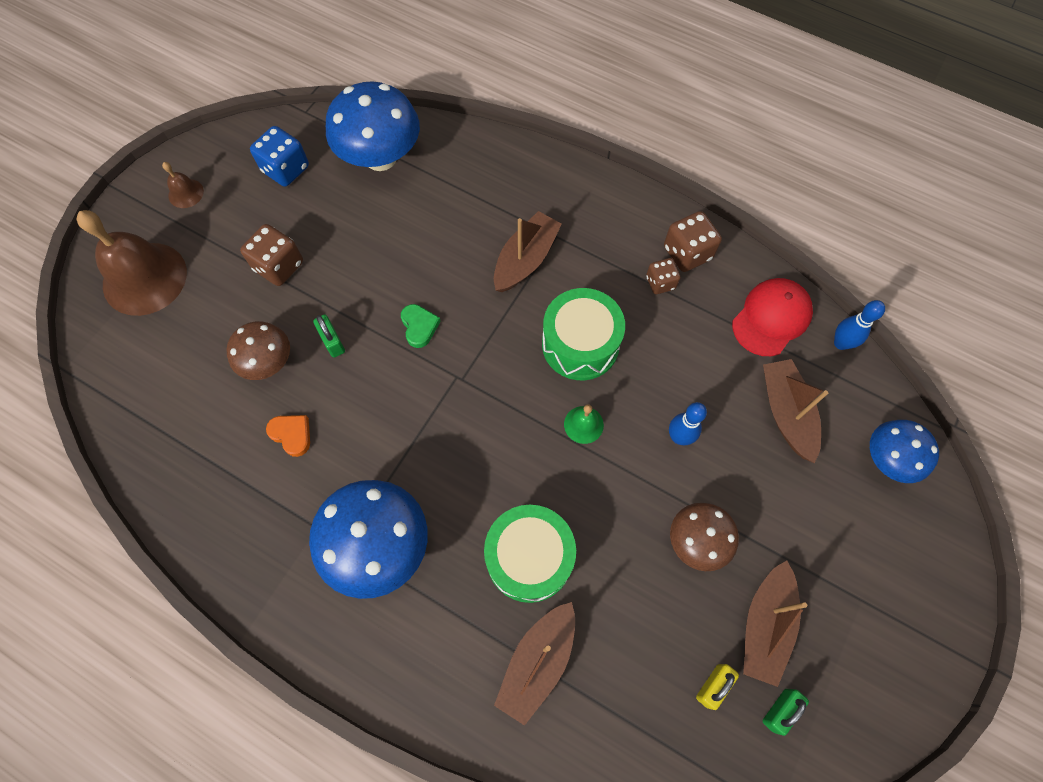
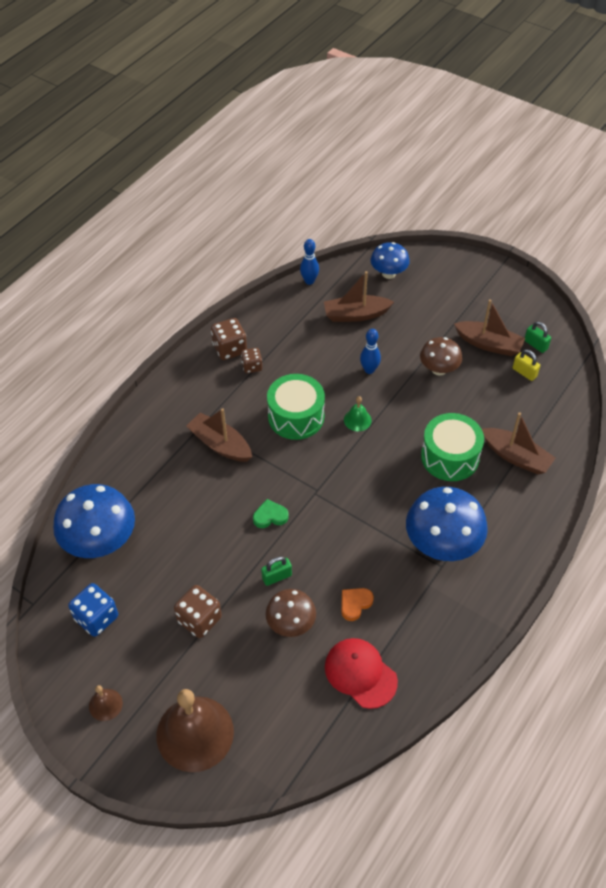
camera: 85 degrees left, 15 degrees down
red cap [732,278,813,356] -> red cap moved to [325,638,398,709]

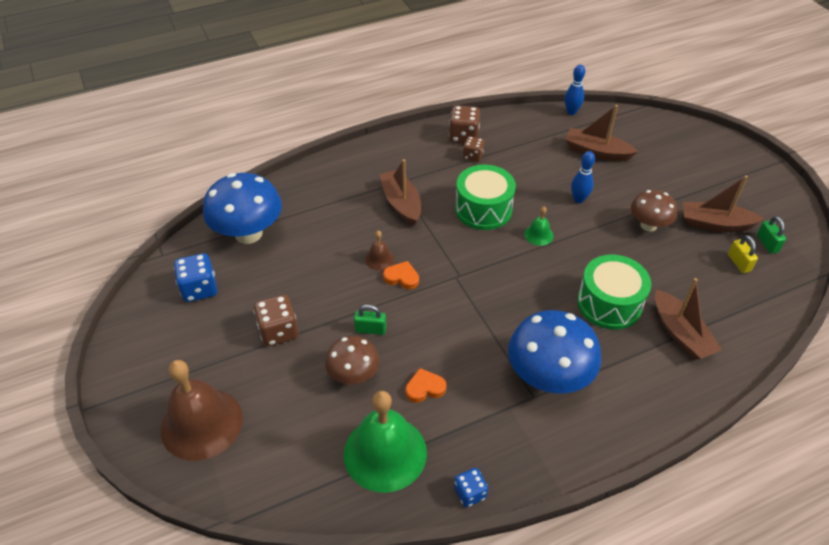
camera: 30 degrees right, 5 degrees down
brown bell [89,685,123,721] -> brown bell moved to [365,231,395,270]
green heart [253,499,289,528] -> orange heart [383,261,419,289]
red cap [325,638,398,709] -> green bell [344,391,427,493]
blue mushroom [371,242,410,279] -> none
brown boat [454,299,525,356] -> brown boat turned 135 degrees clockwise [683,175,764,232]
none -> blue dice [454,468,488,507]

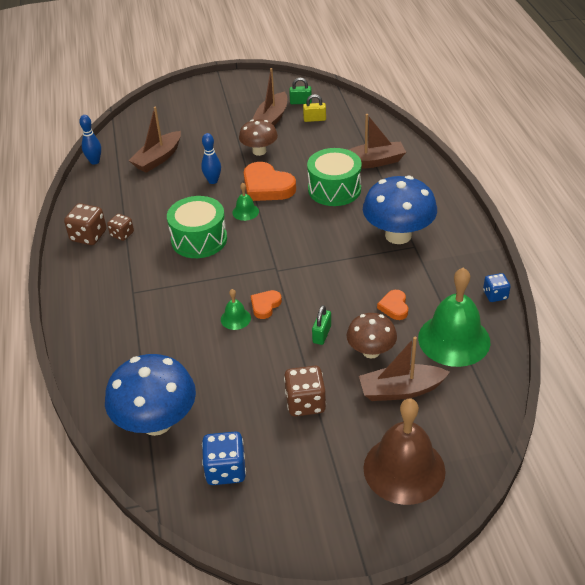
camera: 75 degrees left, 5 degrees down
brown bell [365,231,395,270] -> green bell [221,289,251,330]
brown boat [379,159,421,226] -> brown boat moved to [359,337,450,401]
none -> orange heart [244,162,296,201]

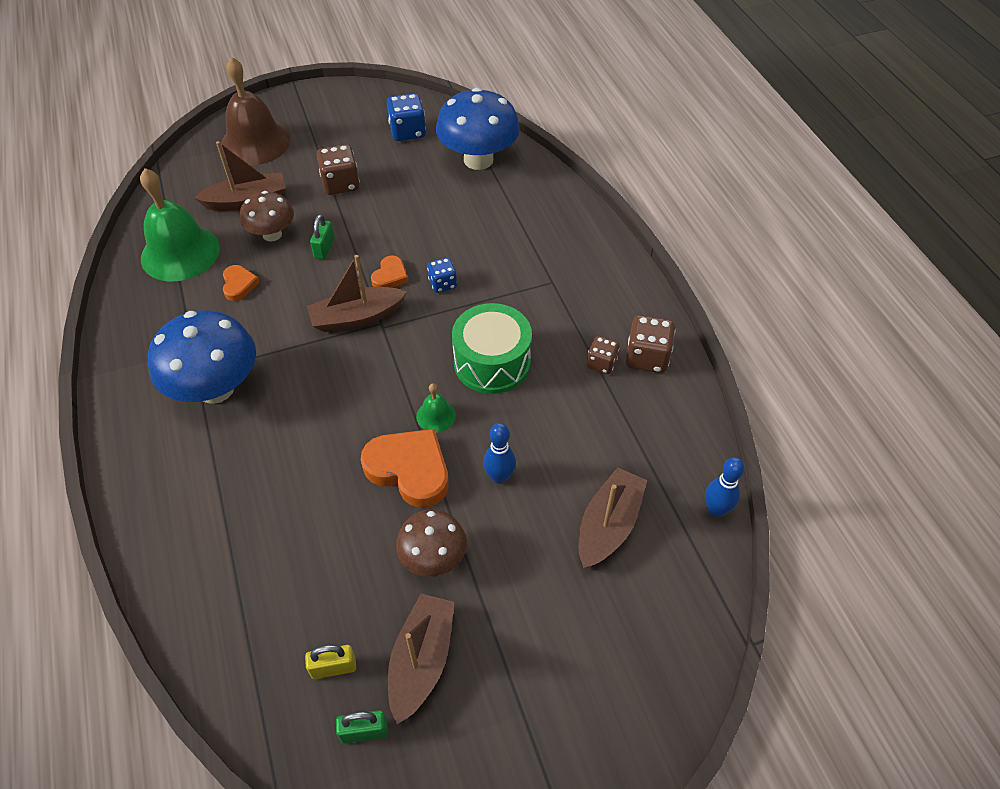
camera: 170 degrees right, 10 degrees up
green bell [221,289,251,330] -> none
green drum [307,148,362,206] -> none
brown boat [349,114,406,169] -> brown boat moved to [307,255,407,332]
blue dice [483,273,511,302] -> blue dice moved to [427,258,457,293]

